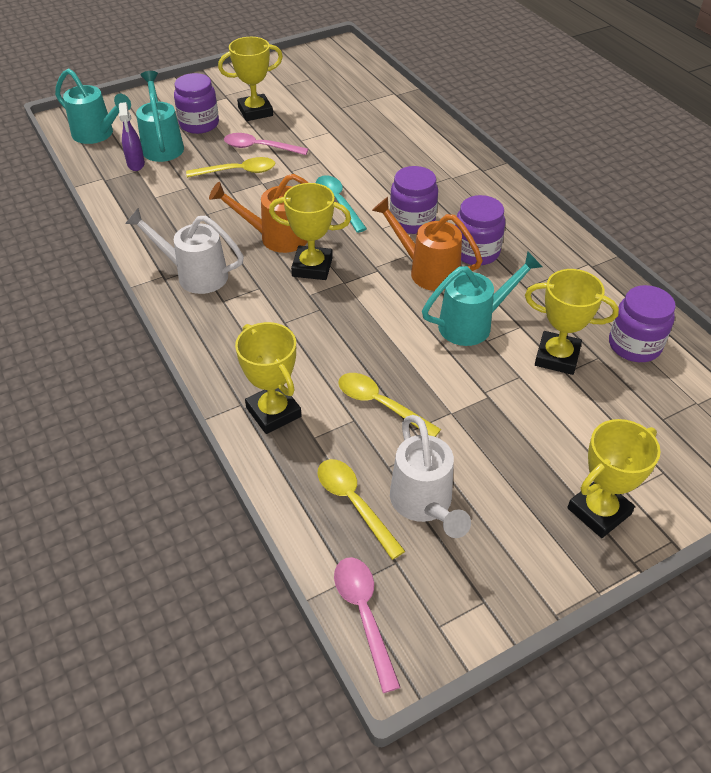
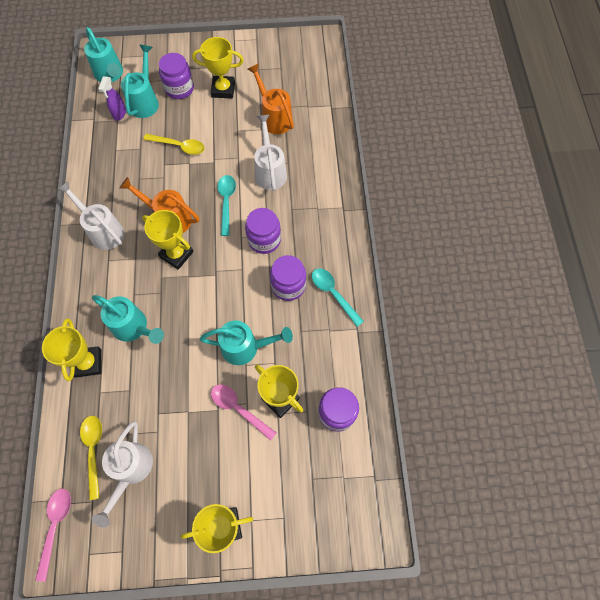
camera: 25 degrees right, 20 degrees up
pink spoon [224,133,308,155] -> pink spoon moved to [211,384,277,441]
yellow spoon [339,373,441,437] -> none
orange watering can [372,197,483,291] -> orange watering can moved to [247,63,294,134]
none -> turquoise watering can [92,295,164,344]
none -> white watering can [254,114,287,191]
none -> turquoise spoon [312,268,364,327]

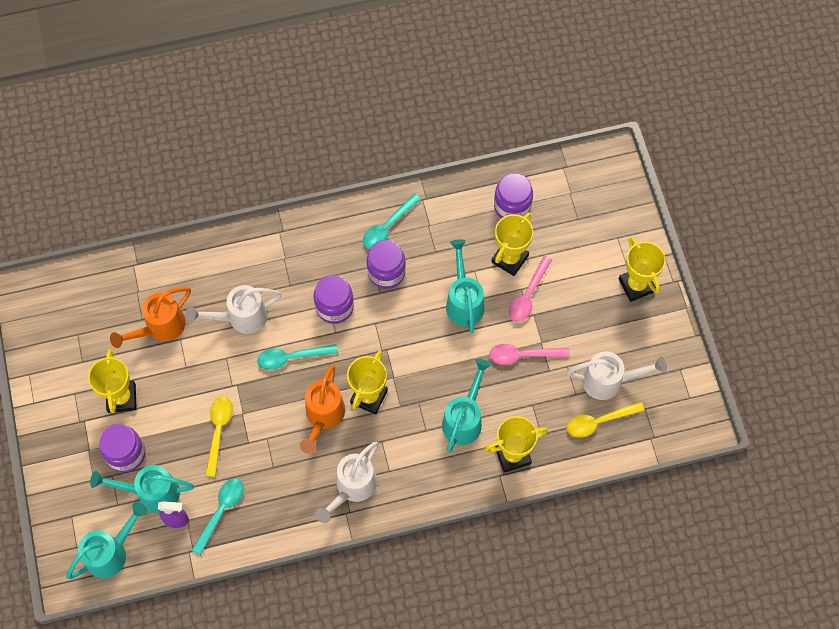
camera: 100 degrees left, 0 degrees up
pink spoon [35,489,71,582] -> pink spoon moved to [489,344,570,365]
none -> turquoise spoon [192,478,244,556]

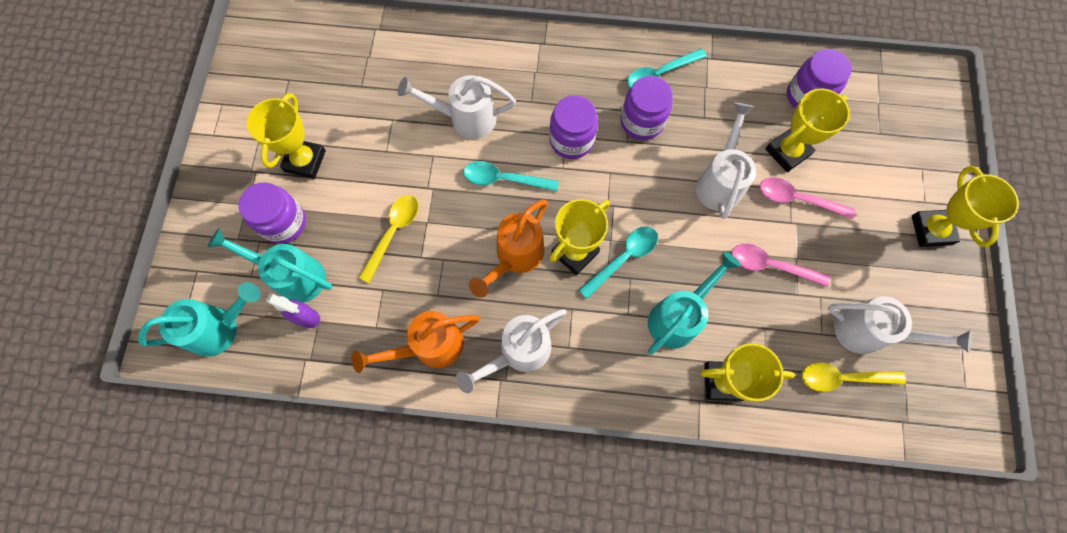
camera: 20 degrees right, 5 degrees up
orange watering can [110,287,191,348] -> orange watering can moved to [351,311,480,373]
turquoise spoon [192,478,244,556] -> turquoise spoon moved to [579,226,658,299]
turquoise watering can [446,239,485,333] -> white watering can [696,103,756,219]
pink spoon [508,256,552,322] -> pink spoon turned 60 degrees clockwise [760,177,855,219]

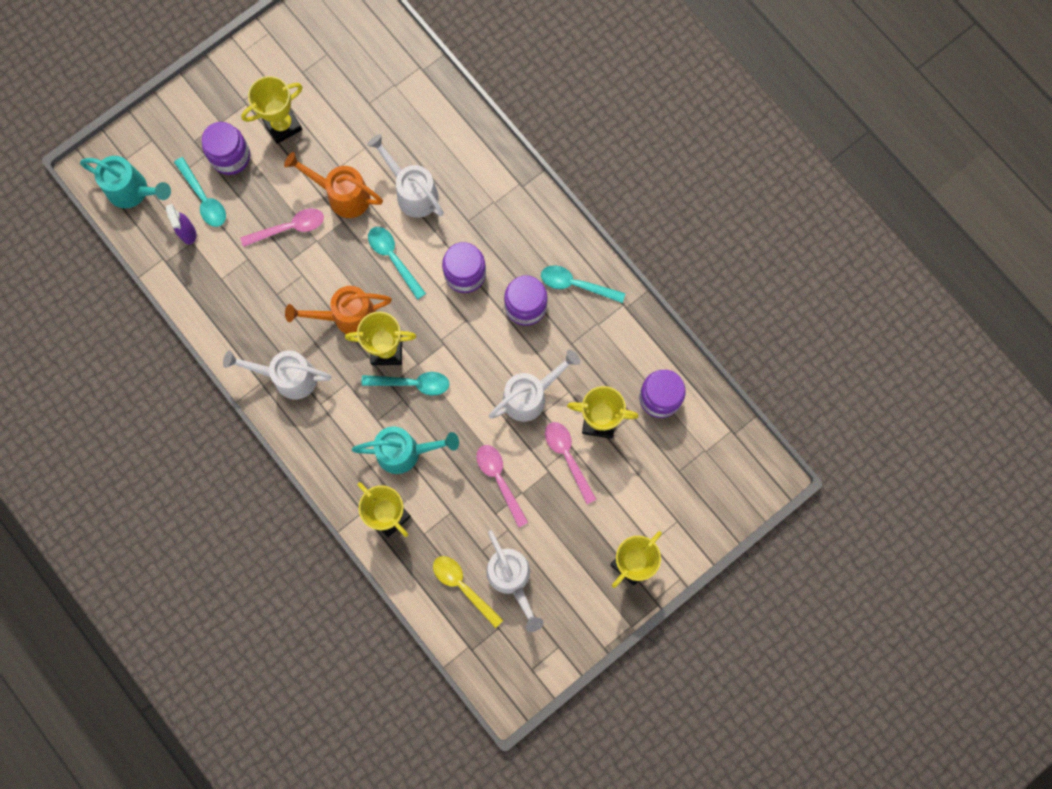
camera: 45 degrees right, 5 degrees up
turquoise watering can [208,228,332,303] -> turquoise spoon [174,157,226,227]
orange watering can [351,311,480,373] -> orange watering can moved to [284,152,383,218]
yellow spoon [359,195,419,283] -> pink spoon [240,208,324,247]

